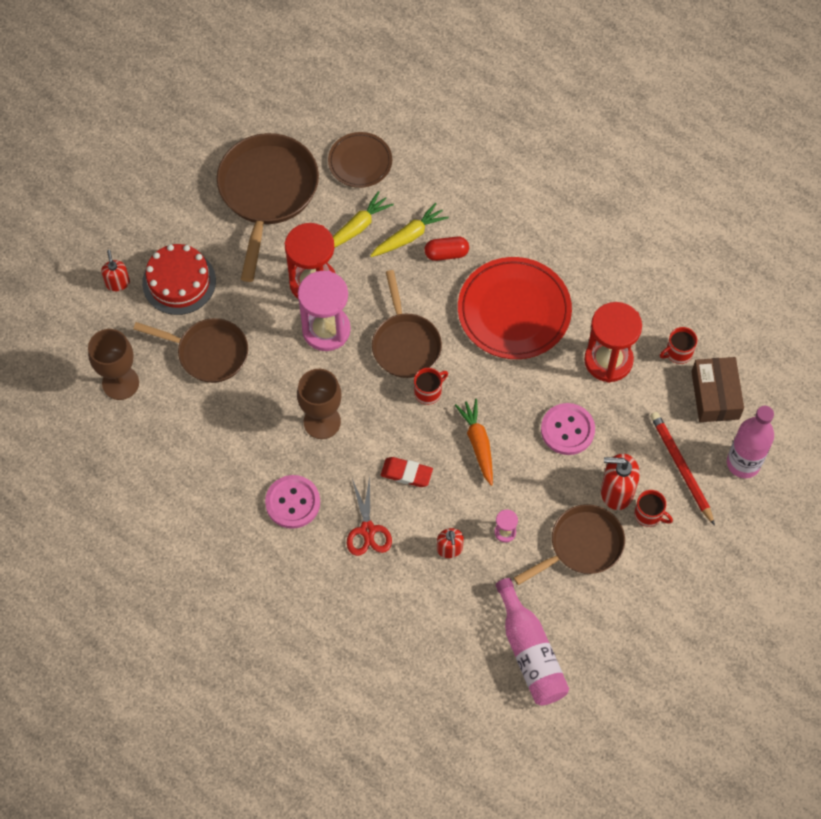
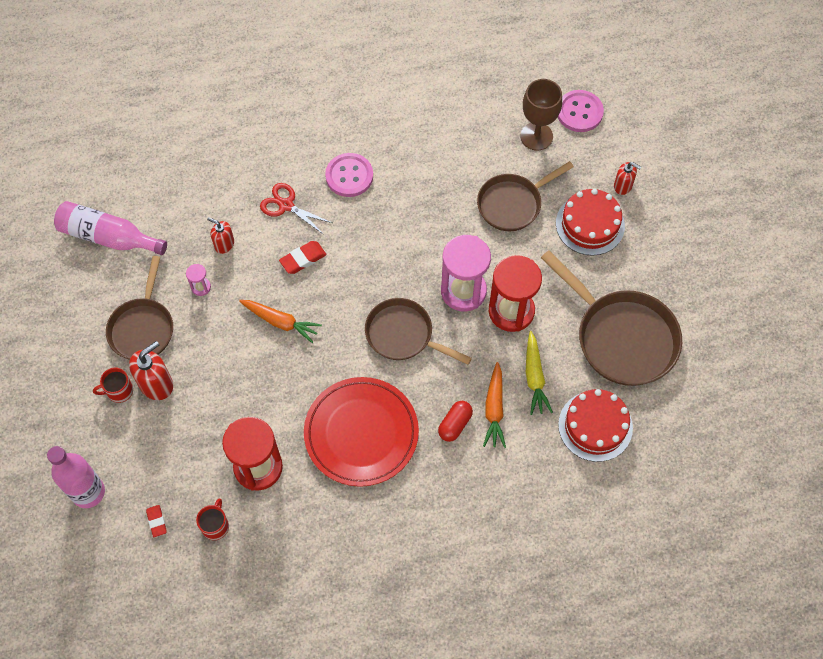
camera: 130 degrees right, 0 degrees up
brown goblet [297,369,342,439] -> none
brown plate [328,132,392,188] -> red cake [558,389,633,462]
yellow carrot [370,202,449,257] -> orange carrot [483,362,506,448]
red mug [414,368,448,405] -> none
pink button [541,403,595,455] -> pink button moved to [558,90,604,132]
red pencil [650,412,715,526] -> none
brown box [691,357,744,422] -> red eraser [146,505,167,537]

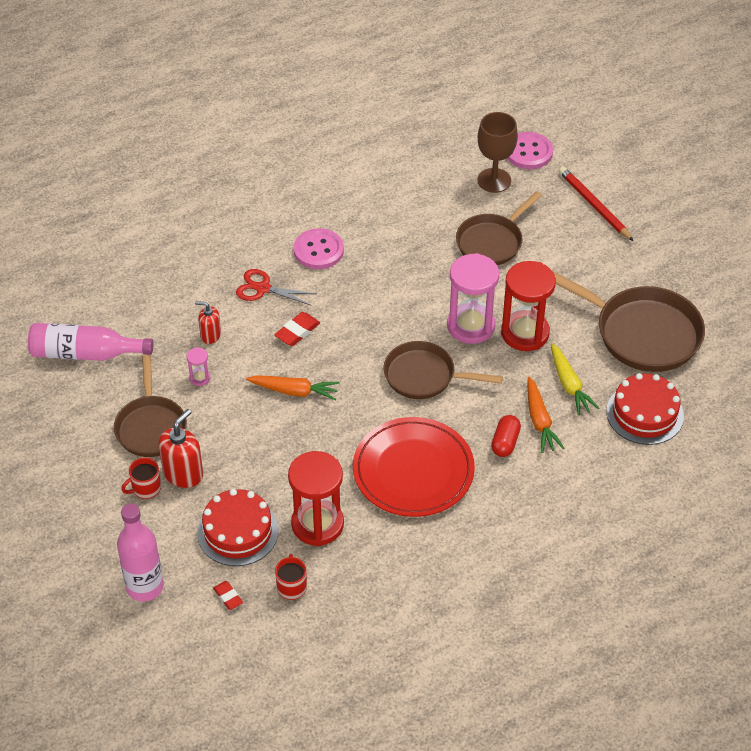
camera: 15 degrees left, 15 degrees down
red cake [556,189,625,256] -> red cake moved to [197,489,279,566]
red soap dispenser [614,162,641,195] -> red pencil [559,166,633,241]

